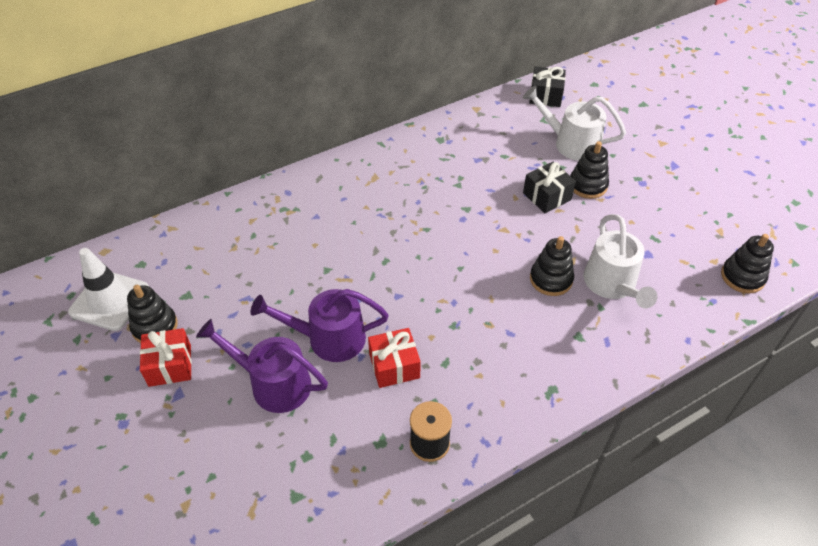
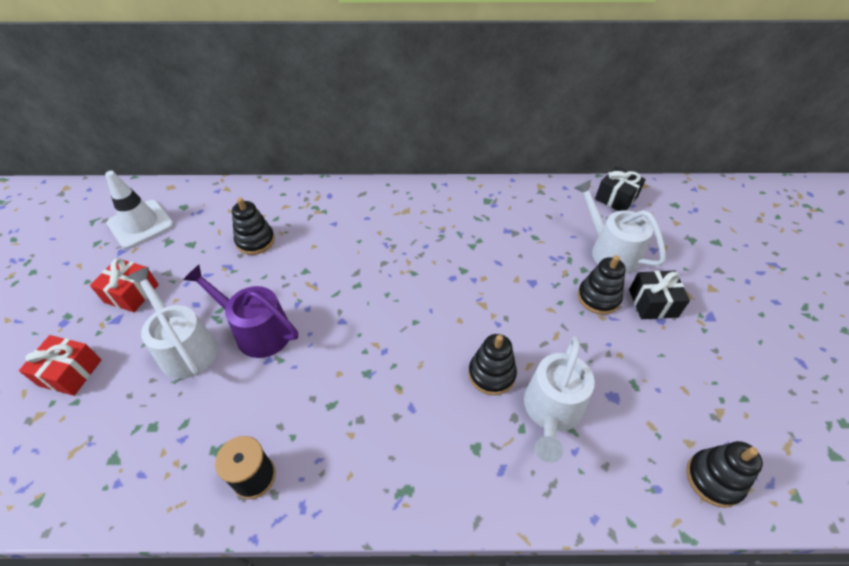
camera: 30 degrees right, 0 degrees up
black stacking toy [127,285,178,343] -> black stacking toy moved to [232,198,275,255]
purple watering can [196,319,328,413] -> white watering can [127,267,218,379]
red gift [368,328,421,388] -> red gift moved to [19,335,101,396]
black gift [523,161,576,213] -> black gift moved to [629,271,690,319]

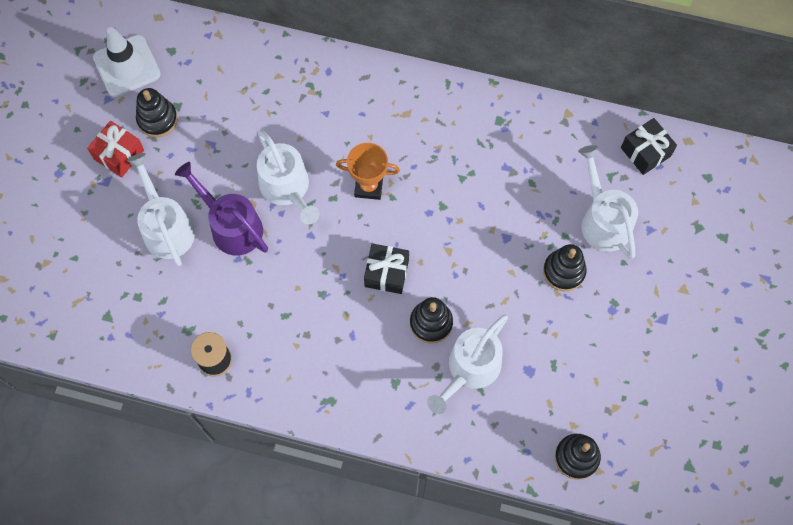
camera: 15 degrees right, 20 degrees up
red gift [19,335,101,396] -> none
black stacking toy [232,198,275,255] -> black stacking toy moved to [136,88,178,138]
black gift [629,271,690,319] -> black gift moved to [364,243,409,294]
none -> white watering can [257,130,320,225]
none -> orange trophy [336,143,400,200]

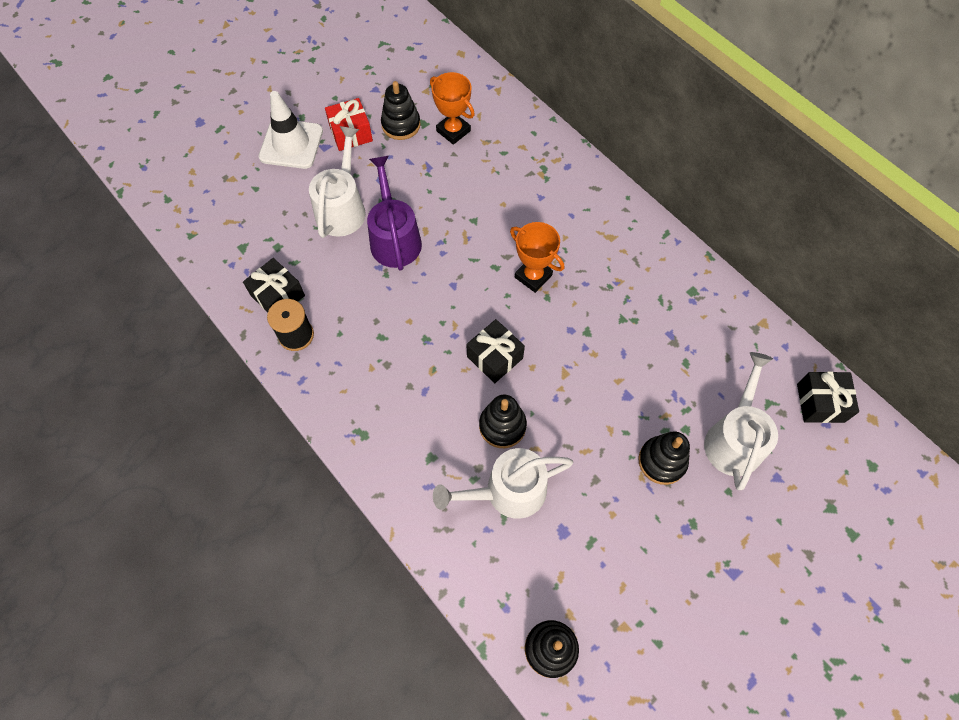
camera: 35 degrees right, 5 degrees down
white traffic cone [93,27,161,97] -> white traffic cone moved to [259,91,323,169]
white watering can [257,130,320,225] -> none
none -> black gift [243,258,305,312]
none -> orange trophy [430,72,475,145]

